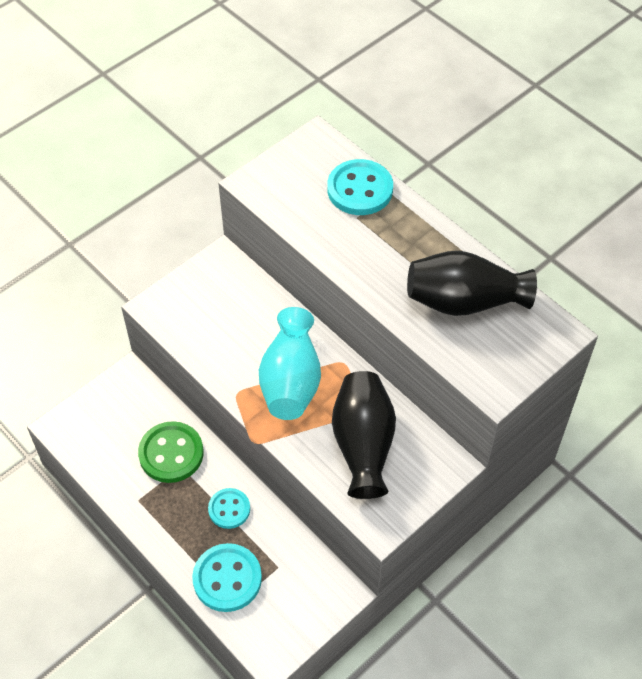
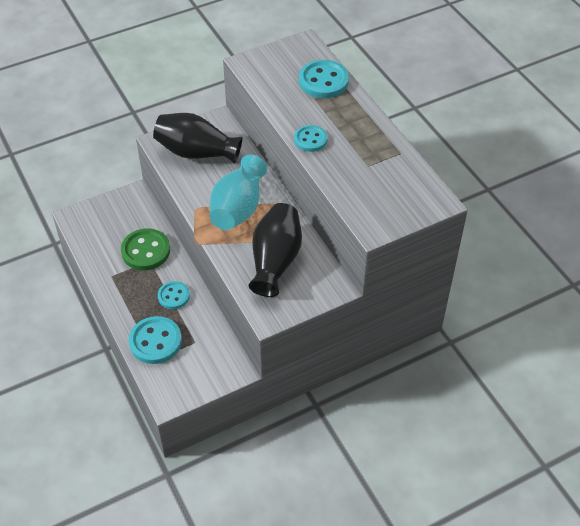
camera: 15 degrees right, 5 degrees down
black vase [407,251,537,316] -> black vase moved to [153,113,242,164]
none -> turquoise button [294,125,328,152]

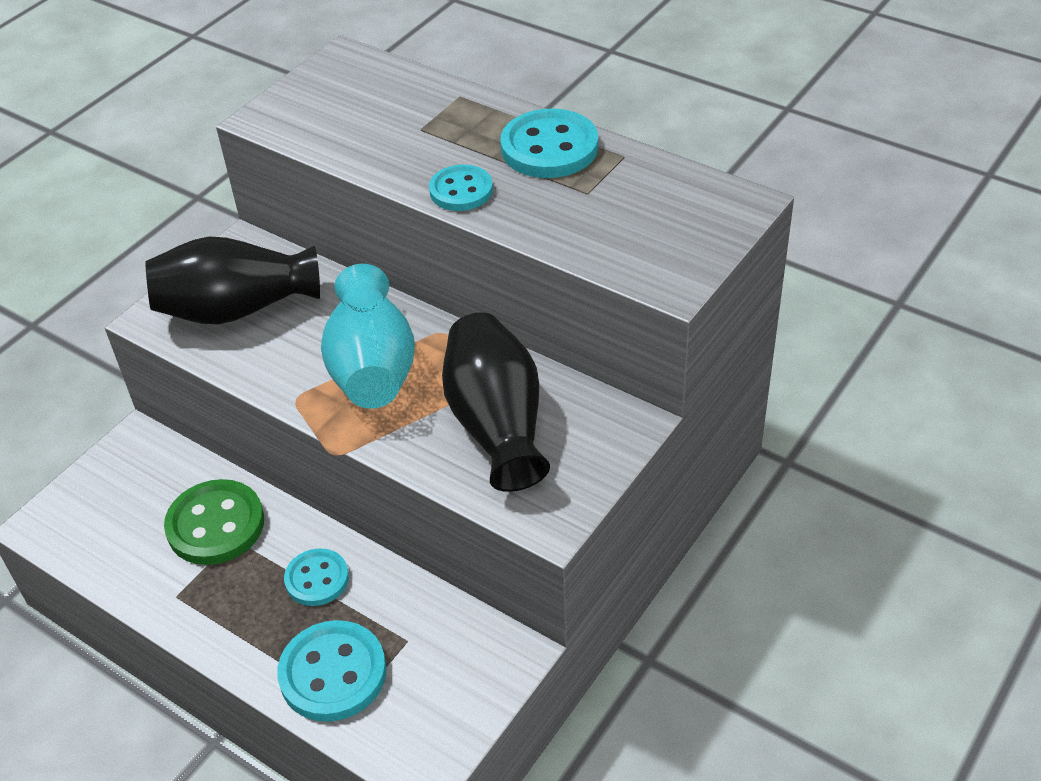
camera: 25 degrees left, 5 degrees down
turquoise button [299,60,349,98] -> turquoise button moved to [501,109,598,178]

